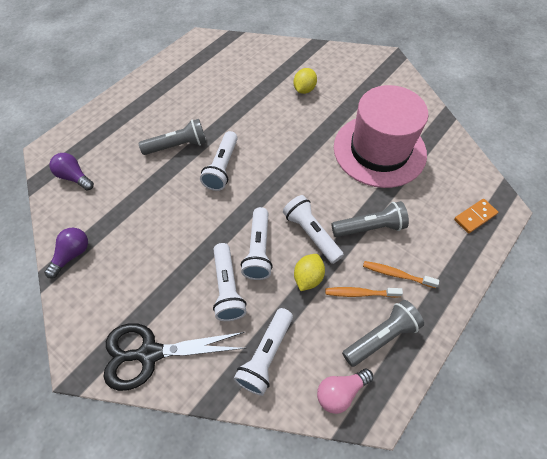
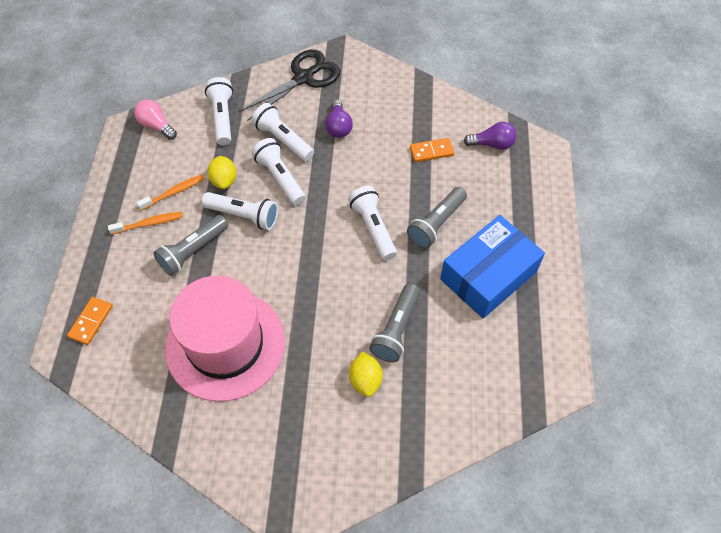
camera: 145 degrees right, 0 degrees up
purple light bulb [44,228,88,278] -> purple light bulb moved to [325,100,353,138]
pink light bulb [317,368,373,414] -> pink light bulb turned 75 degrees counterclockwise [134,99,177,140]
grey flashlight [342,300,424,367] -> grey flashlight moved to [369,284,420,362]
none -> orange domino [410,138,454,162]
none -> blue box [440,215,545,319]

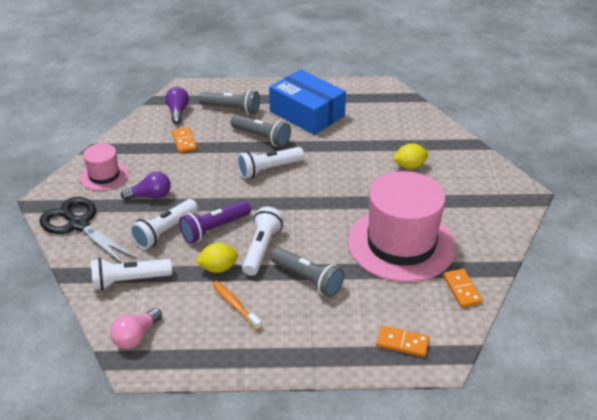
camera: 95 degrees left, 20 degrees down
orange toothbrush [108,212,183,235] -> none
white flashlight [252,138,306,205] -> purple flashlight [179,200,251,244]
grey flashlight [369,284,420,362] -> grey flashlight moved to [199,90,260,115]
none -> pink hat [80,143,128,191]
none -> orange domino [443,269,483,308]

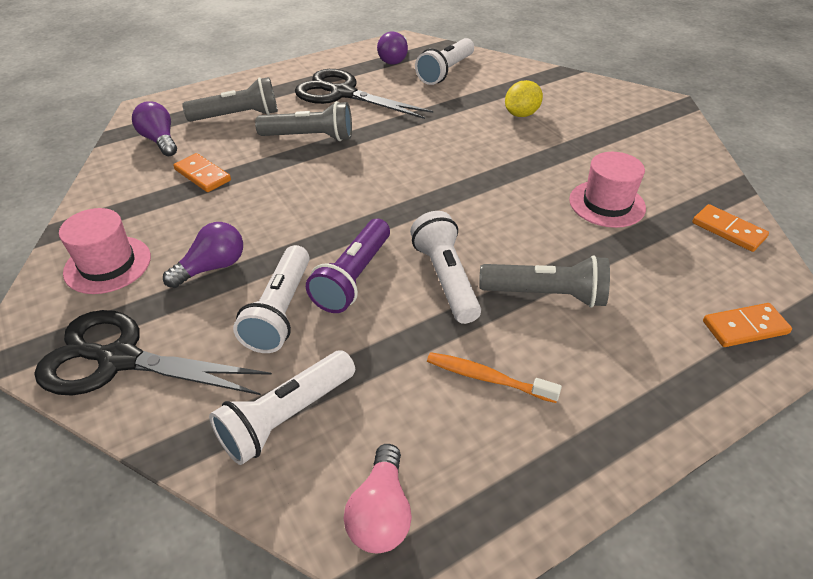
camera: 30 degrees left, 5 degrees up
yellow lemon [195,243,238,273] -> none
white flashlight [237,147,304,179] -> white flashlight moved to [415,38,474,85]
blue box [269,70,346,135] -> black scissors [295,69,433,119]
pink hat [348,171,456,282] -> pink hat [569,152,646,228], size x0.49
none -> purple light bulb [377,32,408,65]

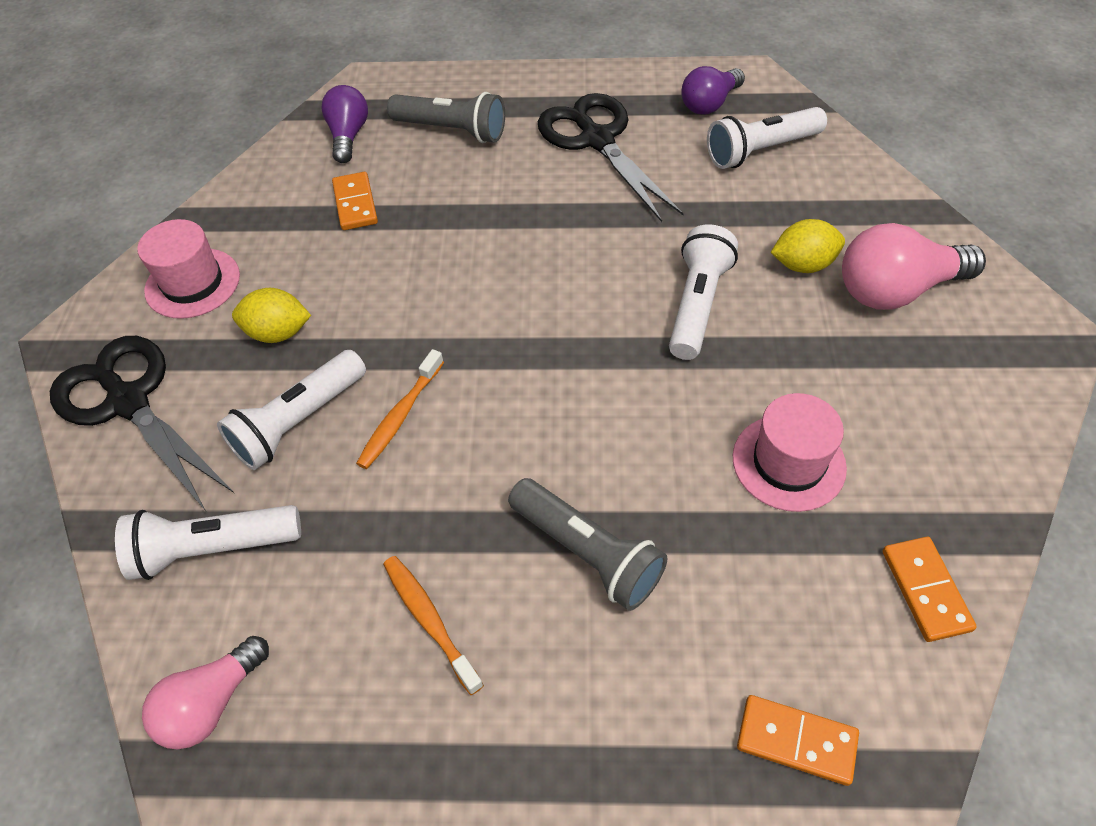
camera: 35 degrees right, 10 degrees up
purple light bulb [163,222,243,288] -> yellow lemon [232,288,311,343]
grey flashlight [255,101,352,141] -> none
purple flashlight [306,219,390,313] -> orange toothbrush [356,349,444,469]
white flashlight [410,211,481,324] -> white flashlight moved to [669,224,738,360]
none -> pink light bulb [842,223,986,310]

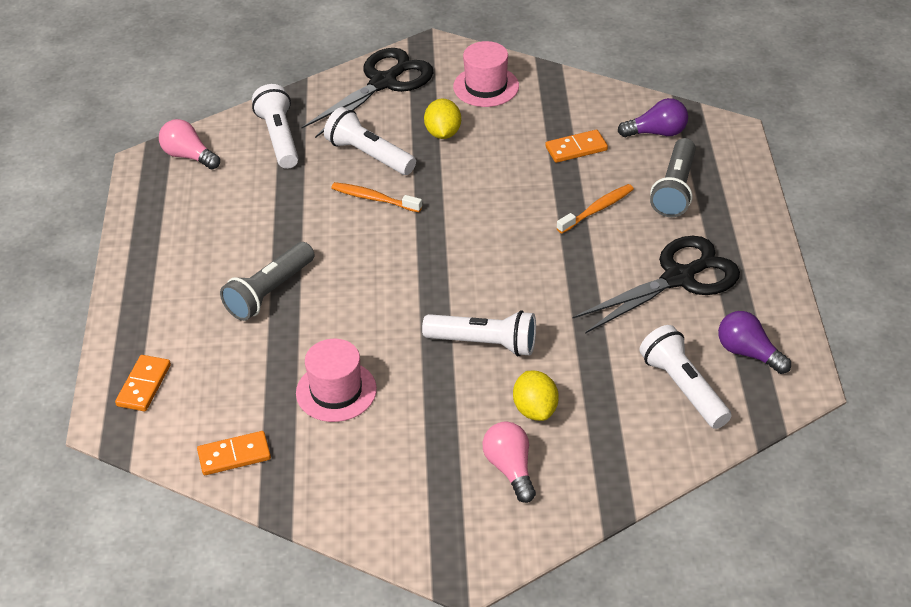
camera: 85 degrees right, 10 degrees down
orange toothbrush [383,556,484,695] -> orange toothbrush moved to [557,184,634,234]
pink light bulb [842,223,986,310] -> pink light bulb [483,422,536,503], size x0.65

